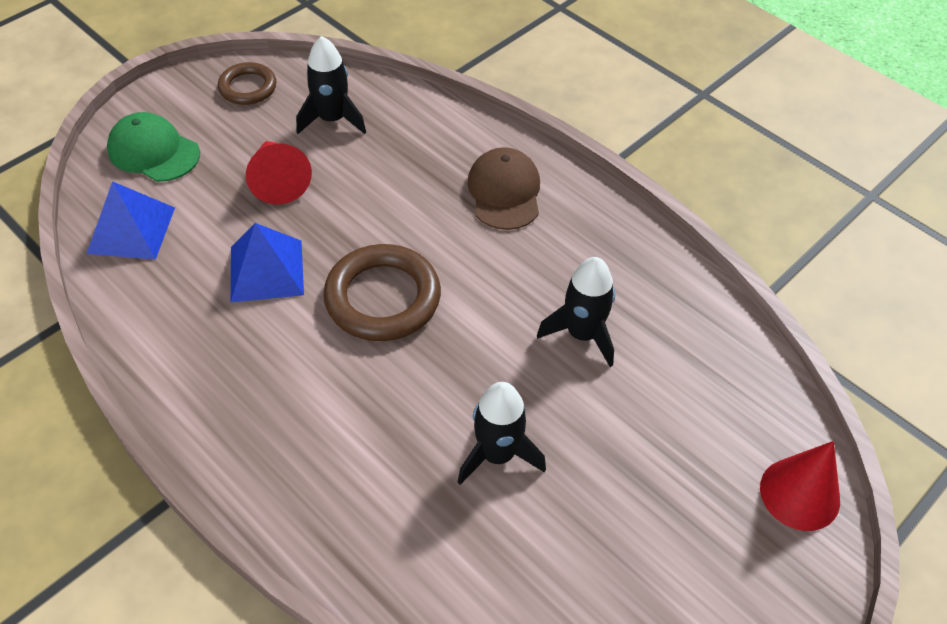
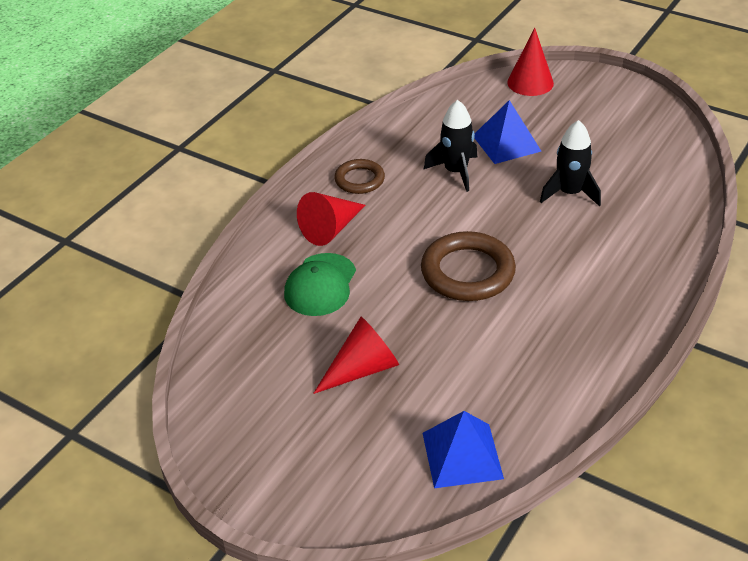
camera: 100 degrees left, 10 degrees down
green cap [107,112,200,182] -> green cap moved to [284,253,356,316]
brown ring [218,62,277,105] -> brown ring moved to [334,159,385,194]
blue pyramid [231,223,304,303] -> blue pyramid moved to [474,100,541,164]
black rocket [296,36,366,134] -> none
brown cap [467,147,540,230] -> red cone [297,192,366,246]

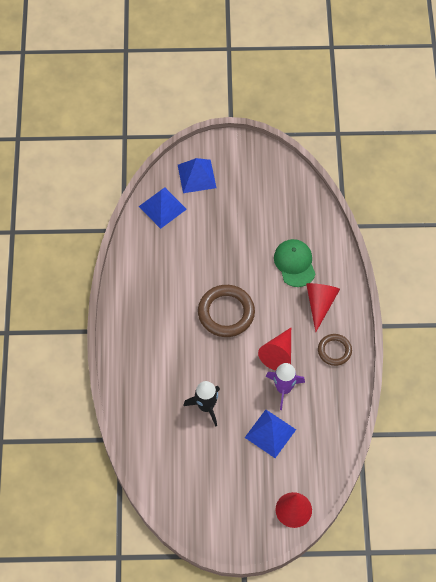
camera: 145 degrees right, 20 degrees up
red cone [313,317,399,394] -> red cone moved to [258,328,291,370]
black rocket [423,100,477,192] -> purple rocket [266,363,305,410]
none -> blue pyramid [178,158,216,193]

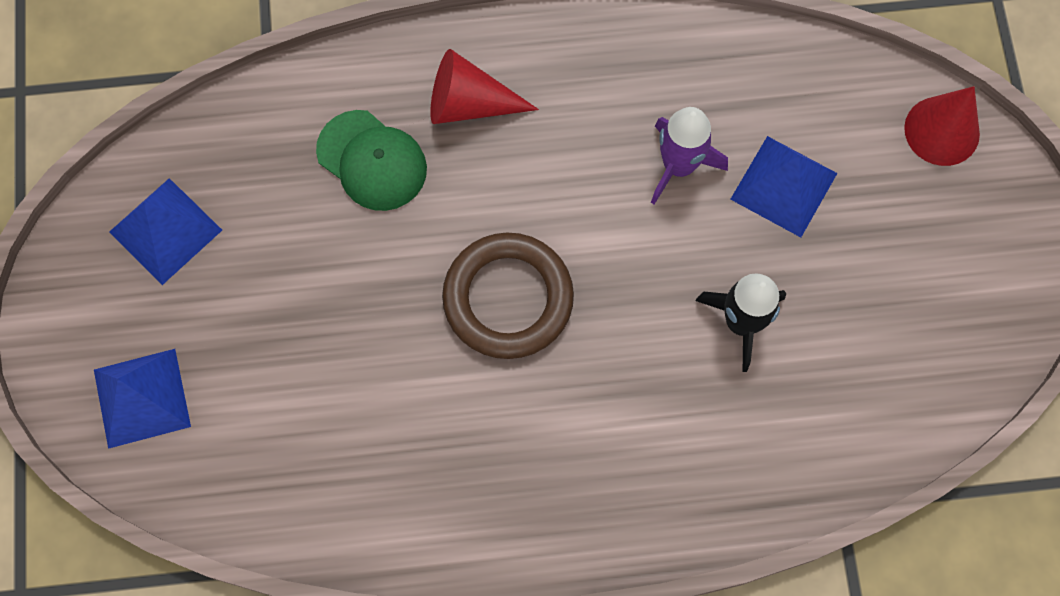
camera: 95 degrees left, 10 degrees up
blue pyramid [139,187,187,229] -> blue pyramid moved to [109,178,222,285]
red cone [258,328,291,370] -> none
green cap [274,239,315,287] -> green cap turned 120 degrees counterclockwise [316,110,427,211]
brown ring [318,334,352,366] -> none

